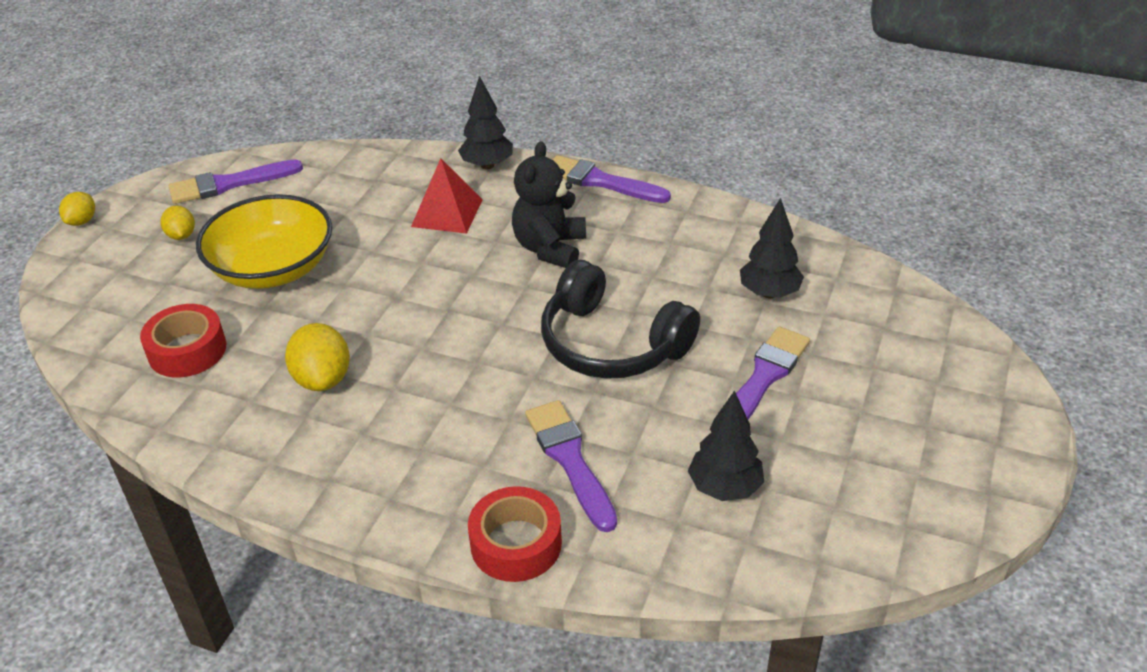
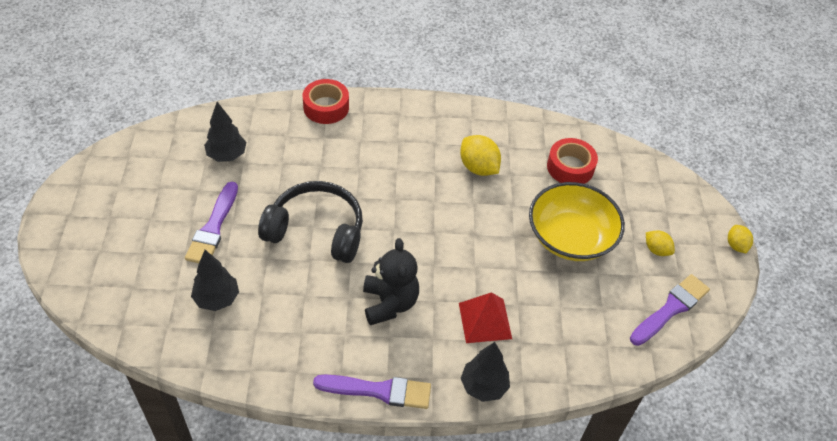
camera: 155 degrees right, 10 degrees up
purple brush [525,400,617,532] -> none

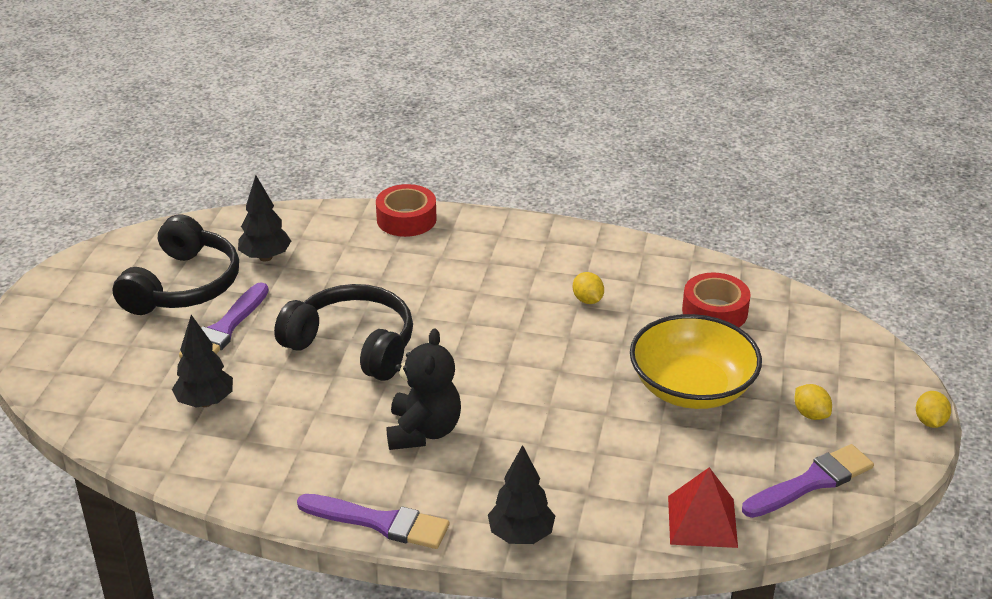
camera: 15 degrees right, 15 degrees down
red pyramid [459,292,512,343] -> red pyramid moved to [668,467,738,548]
yellow lemon [460,135,501,176] -> yellow lemon [573,272,604,304], size x0.60
none -> black headphones [113,214,239,315]

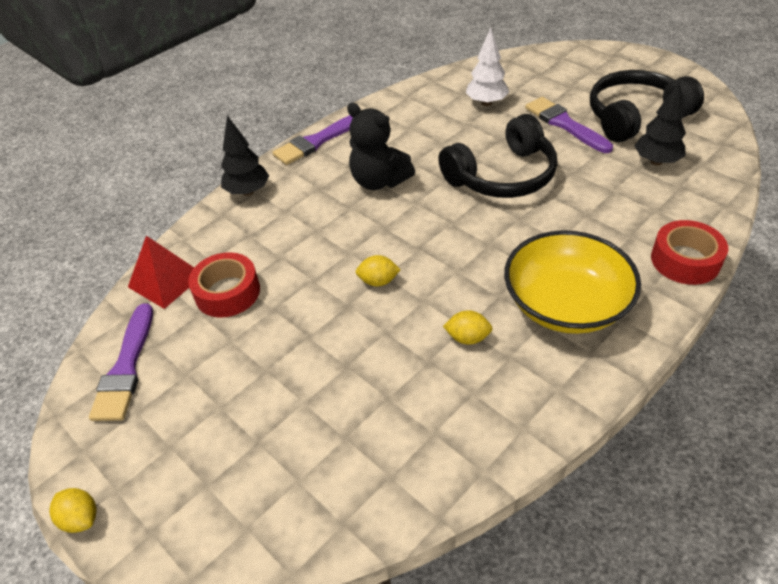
camera: 125 degrees right, 10 degrees up
black headphones [113,214,239,315] -> black headphones turned 105 degrees clockwise [590,70,704,142]
black tree [172,315,233,408] -> white tree [466,28,509,106]
yellow bowl [630,314,762,409] -> yellow bowl moved to [504,230,641,334]
red tape [682,272,751,327] -> red tape moved to [188,252,260,317]
yellow lemon [795,384,832,420] -> yellow lemon moved to [356,255,401,286]

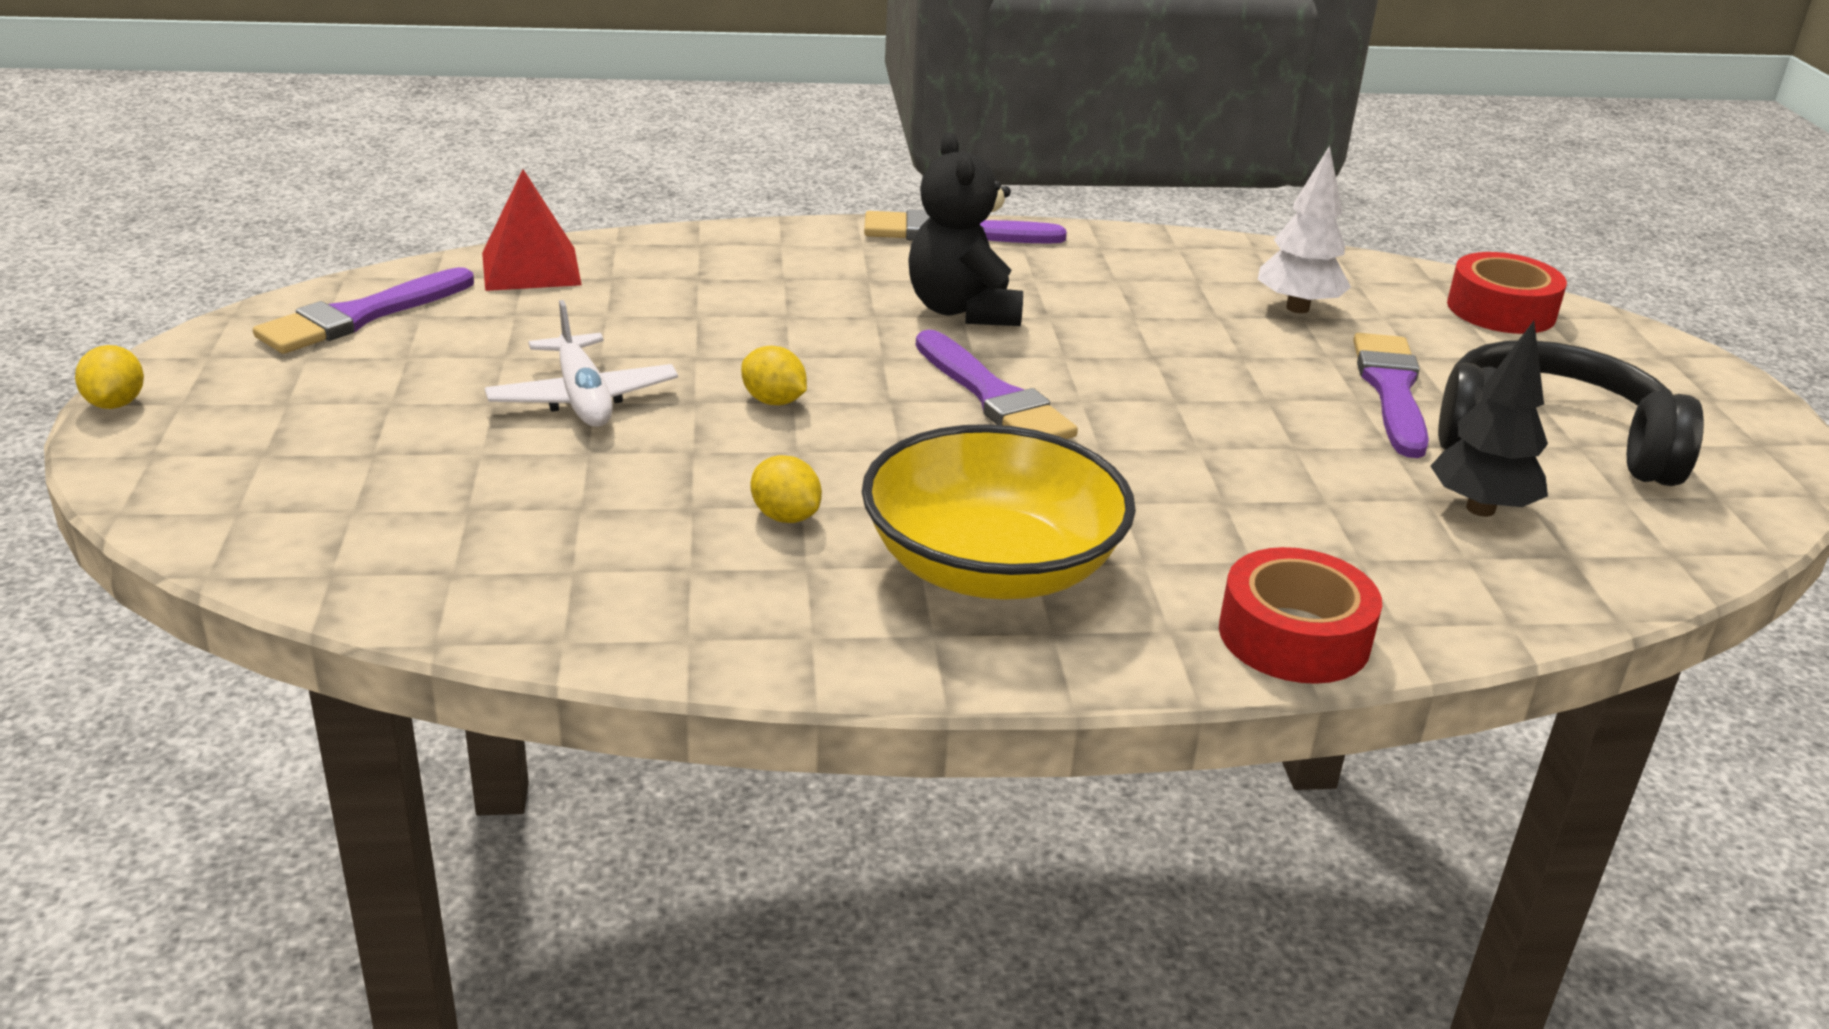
camera: 35 degrees right, 15 degrees down
red tape [188,252,260,317] -> red tape moved to [1447,252,1567,334]
black tree [221,115,269,196] -> none
black headphones [438,114,557,198] -> none
none -> white plane [485,300,678,427]
none -> purple brush [915,330,1078,439]

